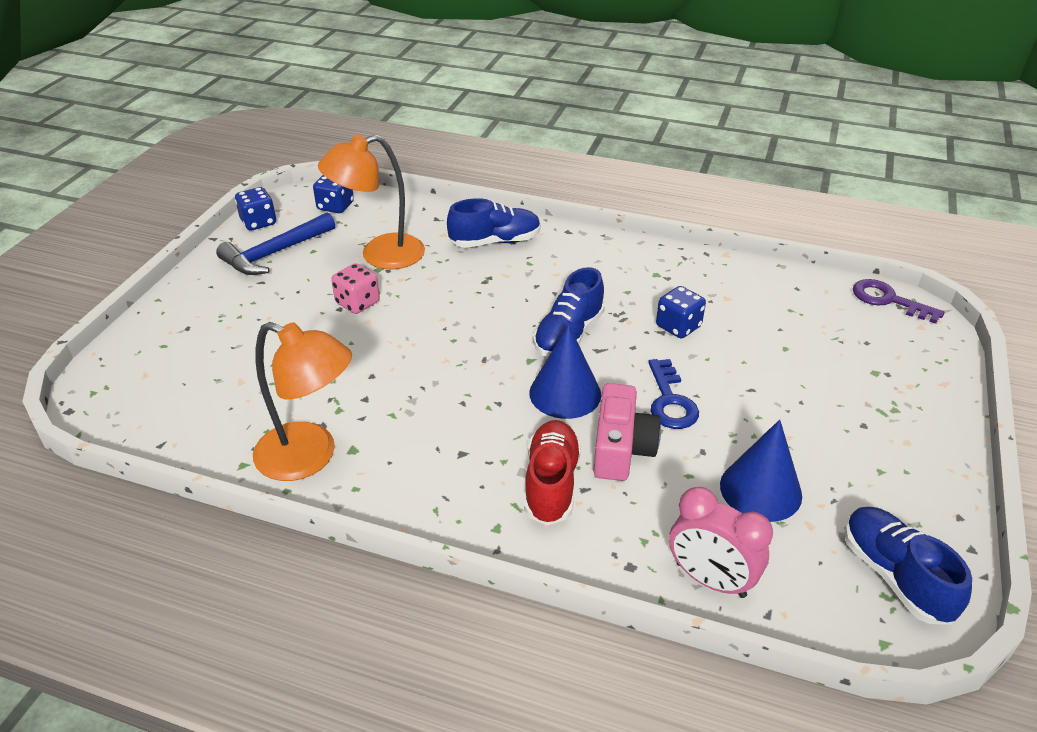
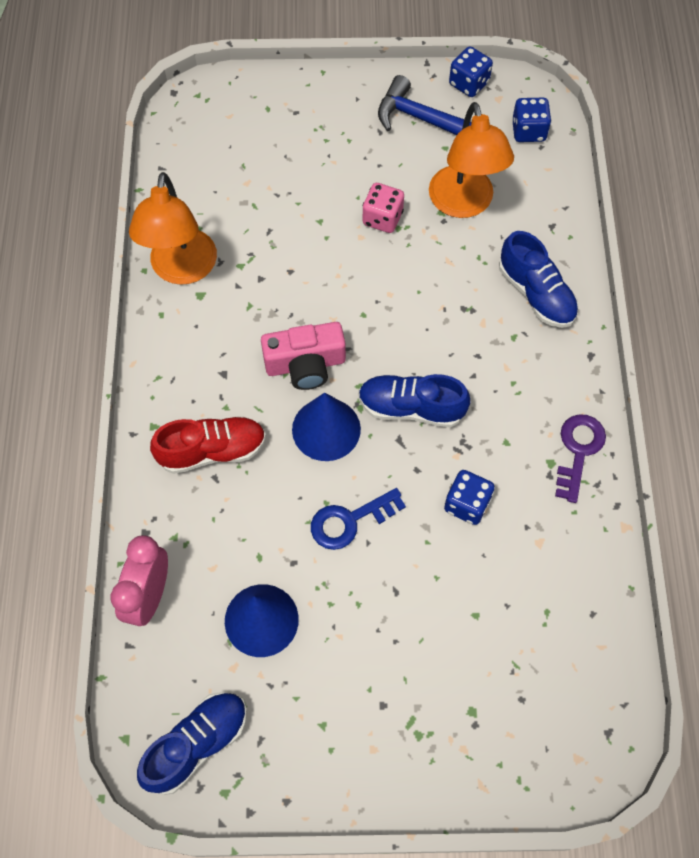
camera: 70 degrees right, 25 degrees up
orange lamp [318,135,425,269] -> orange lamp turned 150 degrees counterclockwise [429,102,514,218]
pink camera [594,383,661,481] -> pink camera moved to [261,322,346,390]
purple key [853,279,945,324] -> purple key moved to [555,414,606,503]

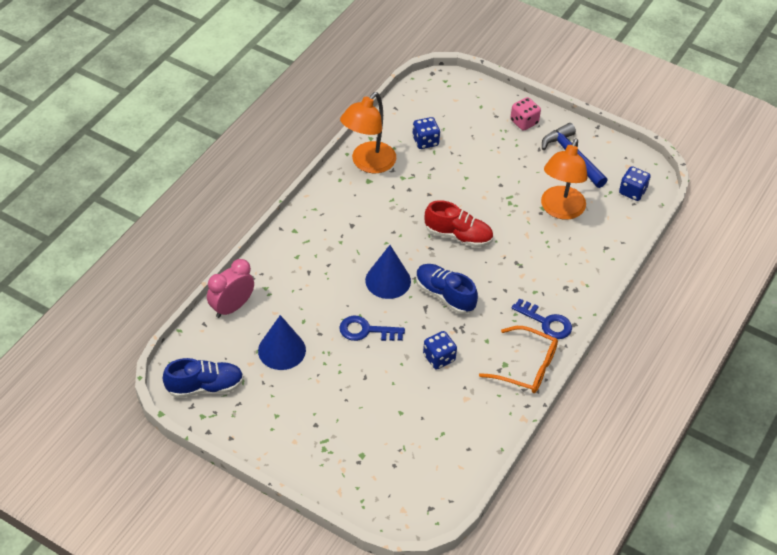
camera: 30 degrees right, 15 degrees down
red shoe [150,416,266,474] -> red shoe moved to [425,200,493,247]
pink camera [261,322,346,390] -> none
pink dice [362,183,404,233] -> pink dice moved to [510,97,541,131]
blue dice [449,46,493,97] -> blue dice moved to [412,117,440,149]
blue shoe [499,231,579,328] -> none
purple key [555,414,606,503] -> orange glasses [479,326,558,393]
none -> blue key [512,298,572,339]

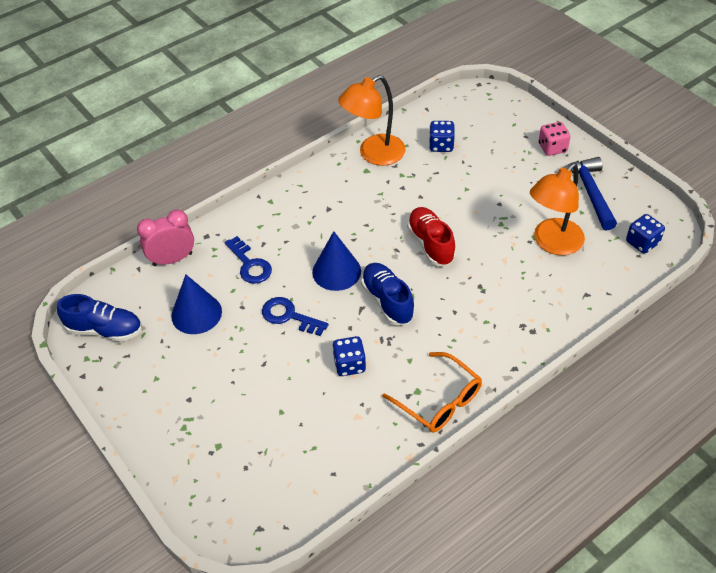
camera: 25 degrees right, 0 degrees up
red shoe [425,200,493,247] -> red shoe turned 150 degrees counterclockwise [407,207,456,266]
blue key [512,298,572,339] -> blue key moved to [225,236,272,284]

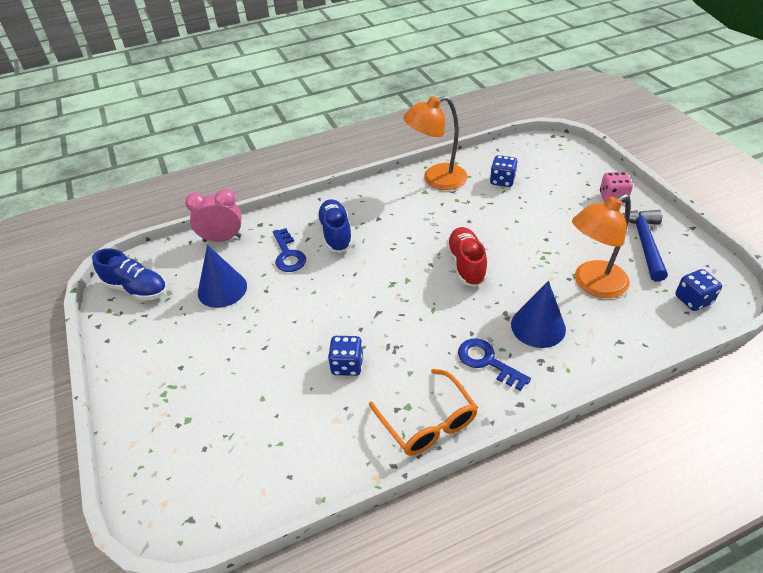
camera: 15 degrees right, 5 degrees down
blue key [262,297,329,336] -> blue key moved to [458,338,531,391]
blue cone [312,231,361,291] -> blue cone moved to [511,281,566,348]
blue shoe [361,263,415,325] -> blue shoe moved to [317,199,353,253]

